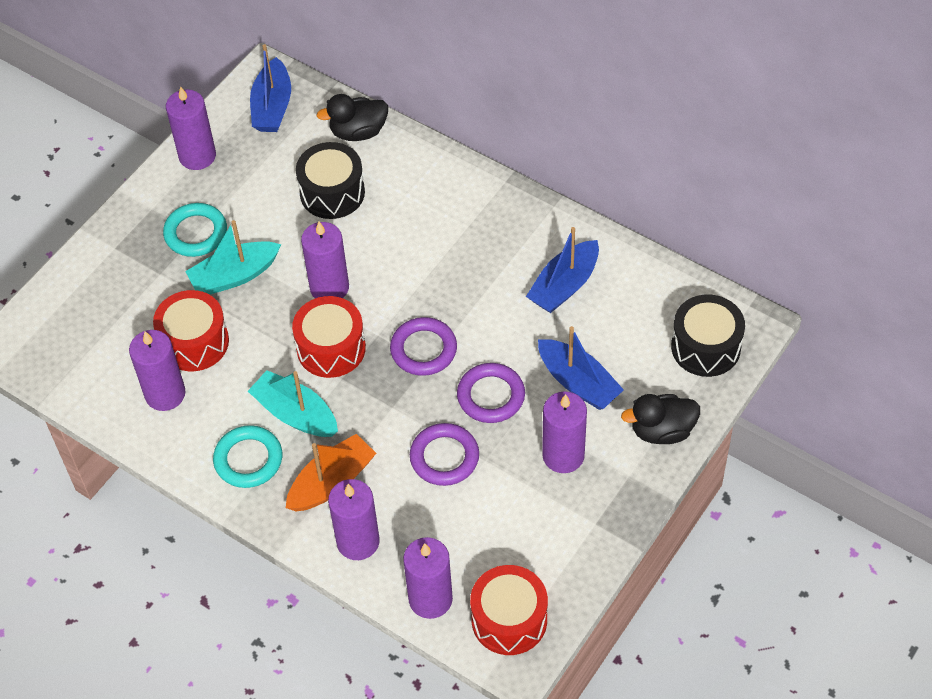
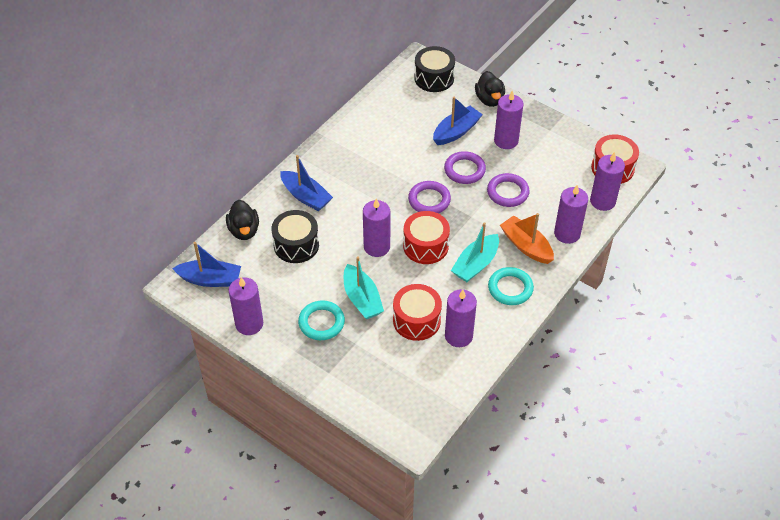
camera: 90 degrees left, 5 degrees down
blue boat [526,227,599,313] -> blue boat moved to [280,155,333,211]

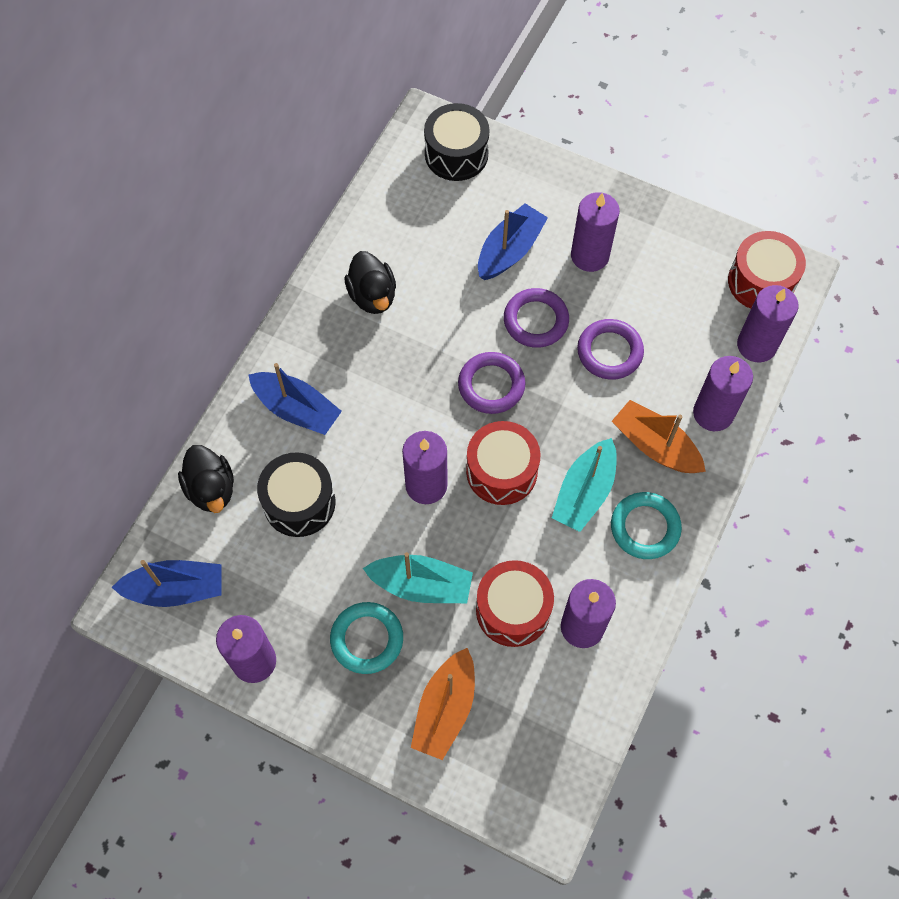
camera: 10 degrees left, 15 degrees up
turquoise boat [344,256,384,319] -> turquoise boat turned 45 degrees counterclockwise [363,552,473,603]
black duck [475,71,505,107] -> black duck moved to [344,251,396,314]
none -> orange boat [411,648,475,760]

